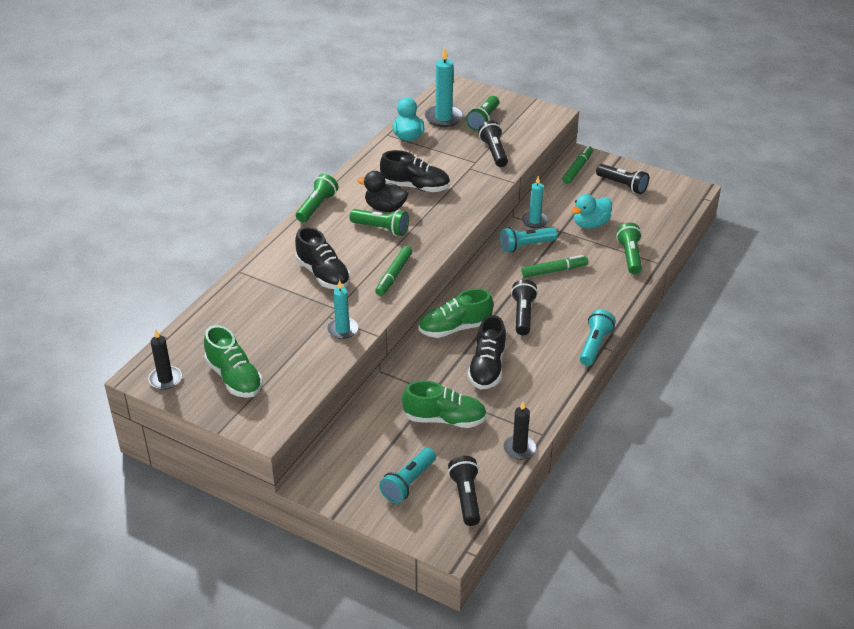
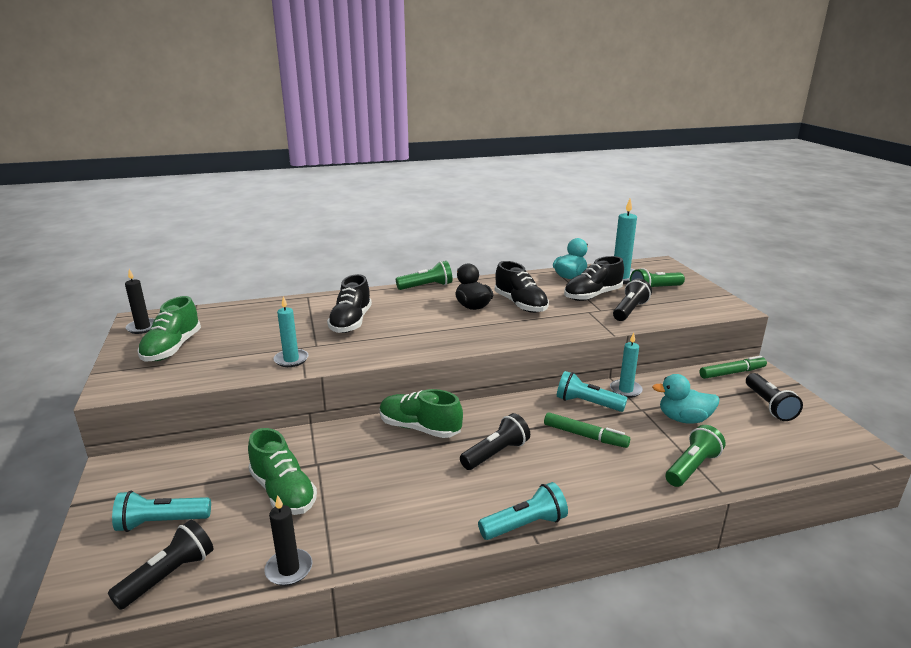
camera: 45 degrees right, 15 degrees down
green flashlight [349,209,409,236] -> none
green marker [375,246,412,296] -> none
black shoe [468,315,506,390] -> black shoe moved to [564,256,624,301]

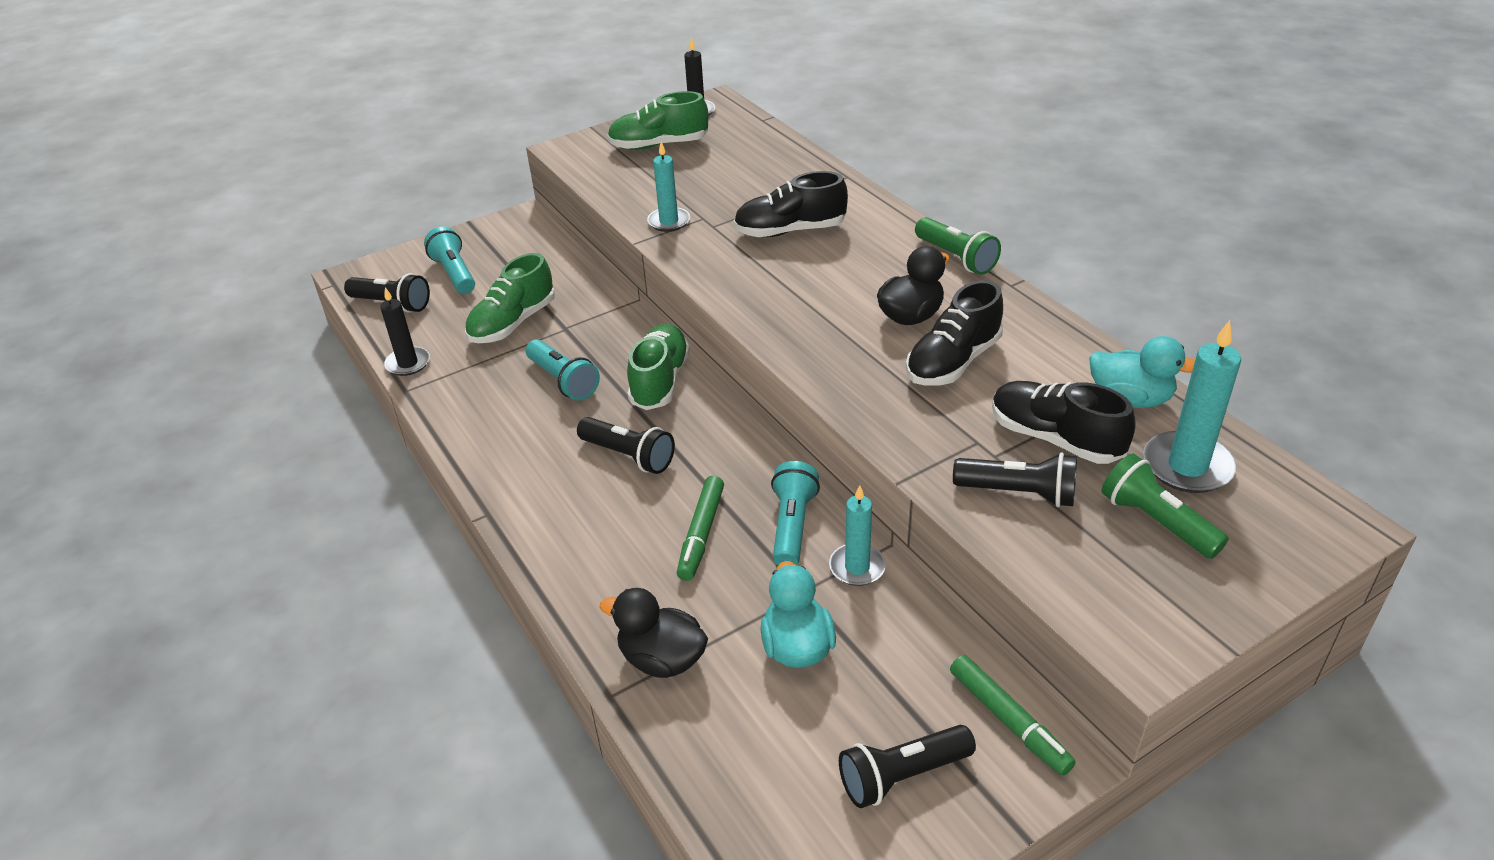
camera: 75 degrees right, 15 degrees up
turquoise flashlight [478,482,568,540] -> turquoise flashlight moved to [526,339,600,401]
green flashlight [666,425,726,487] -> black duck [600,588,708,678]

